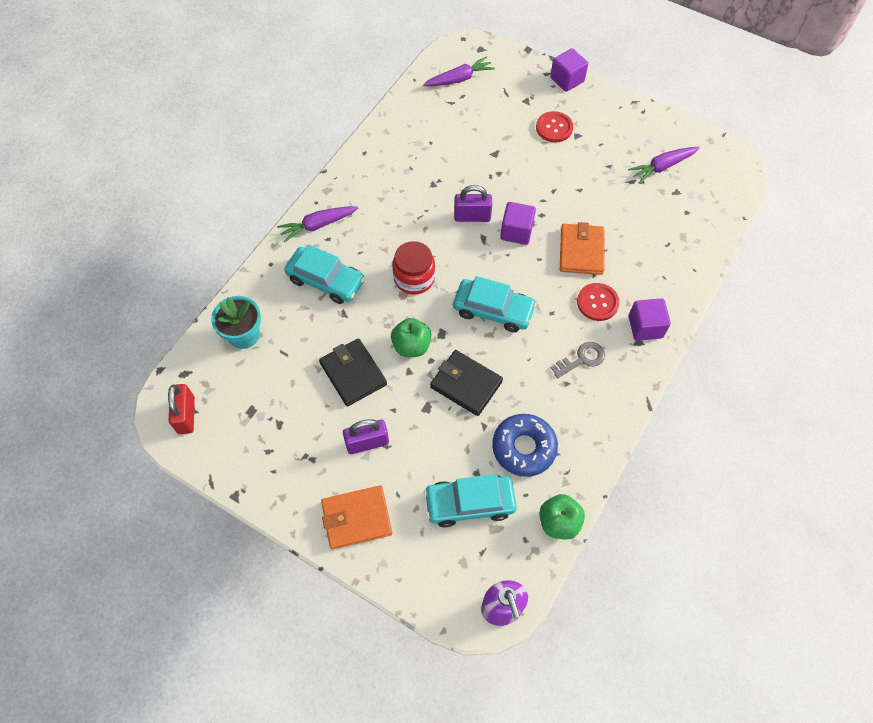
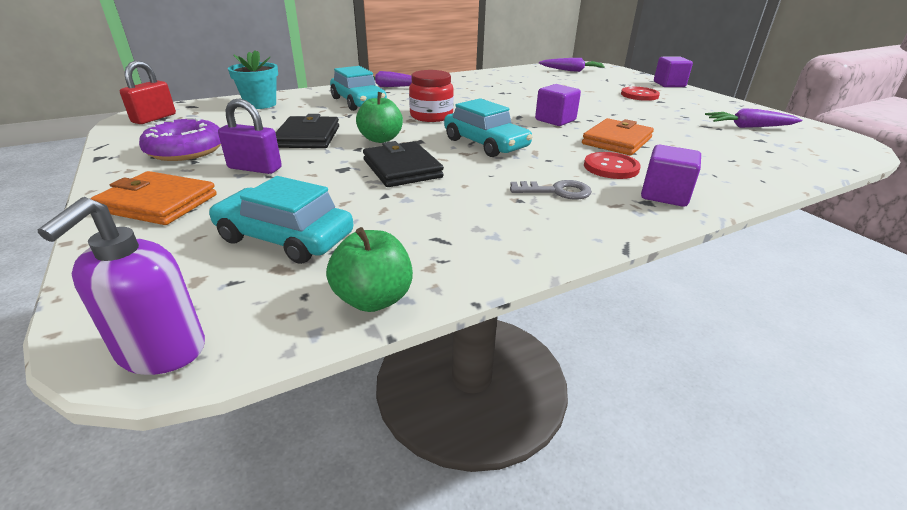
camera: 30 degrees right, 30 degrees down
purple padlock [454,185,492,222] -> none
blue donut [492,414,558,477] -> none
none -> purple donut [139,118,221,161]

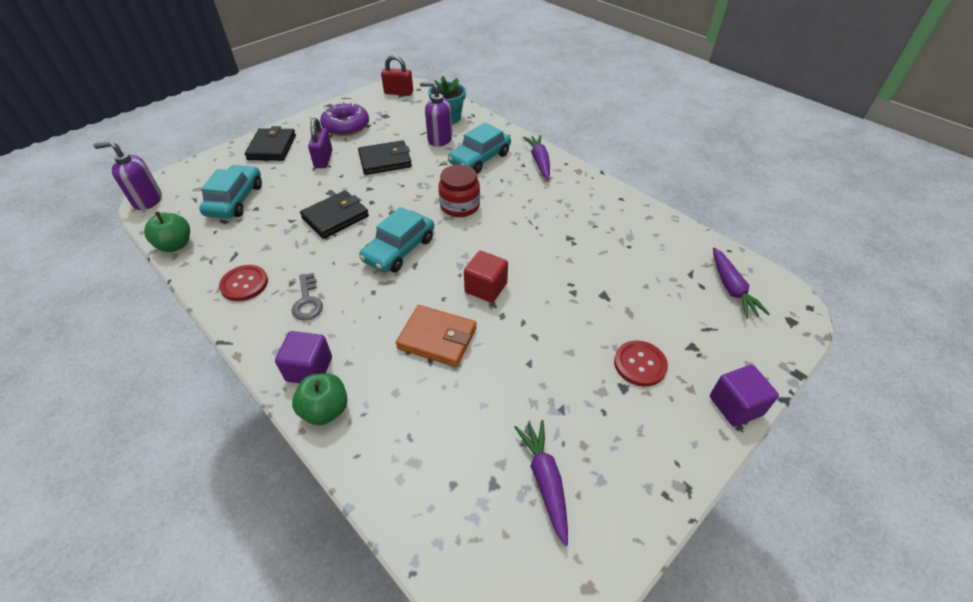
camera: 75 degrees right, 15 degrees up
orange wallet [91,171,217,225] -> black wallet [245,126,296,161]
green apple [356,92,403,143] -> green apple moved to [292,373,348,425]
purple cube [535,84,581,126] -> red cube [464,251,508,303]
red button [584,152,641,179] -> red button moved to [219,265,268,301]
none -> purple soap dispenser [420,82,452,147]

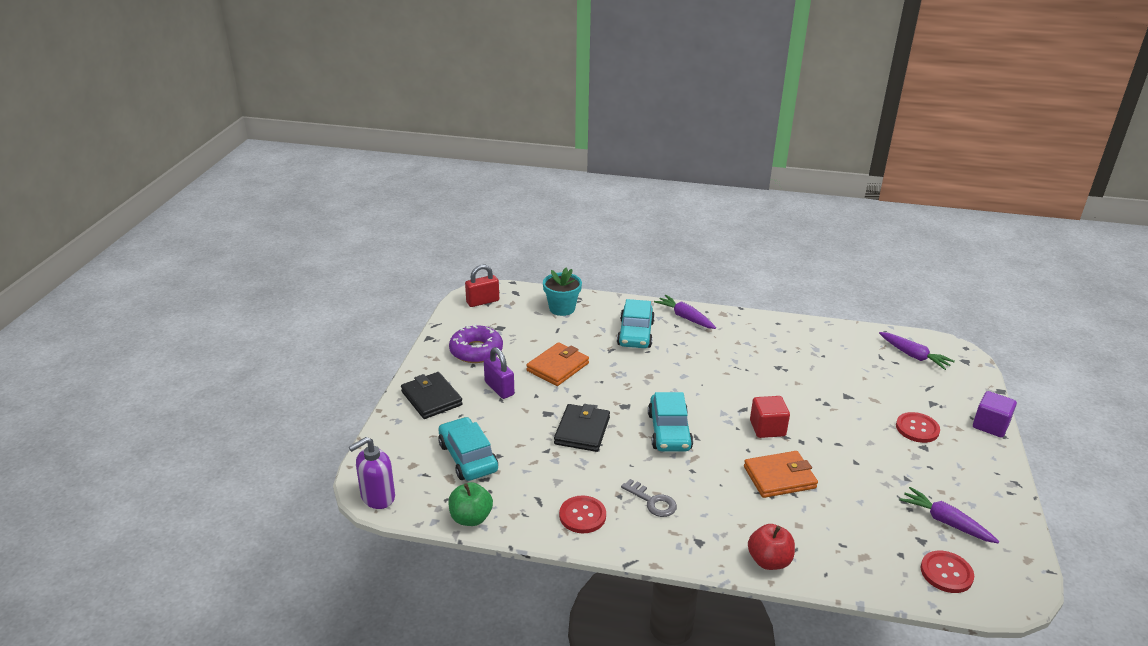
camera: 35 degrees left, 15 degrees down
purple cube [275,331,332,383] -> none
green apple [292,373,348,425] -> red apple [748,524,795,570]
black wallet [358,140,412,175] -> orange wallet [526,342,589,386]
purple soap dispenser [420,82,452,147] -> none
red jar [438,165,480,217] -> none
none -> red button [921,551,974,593]

